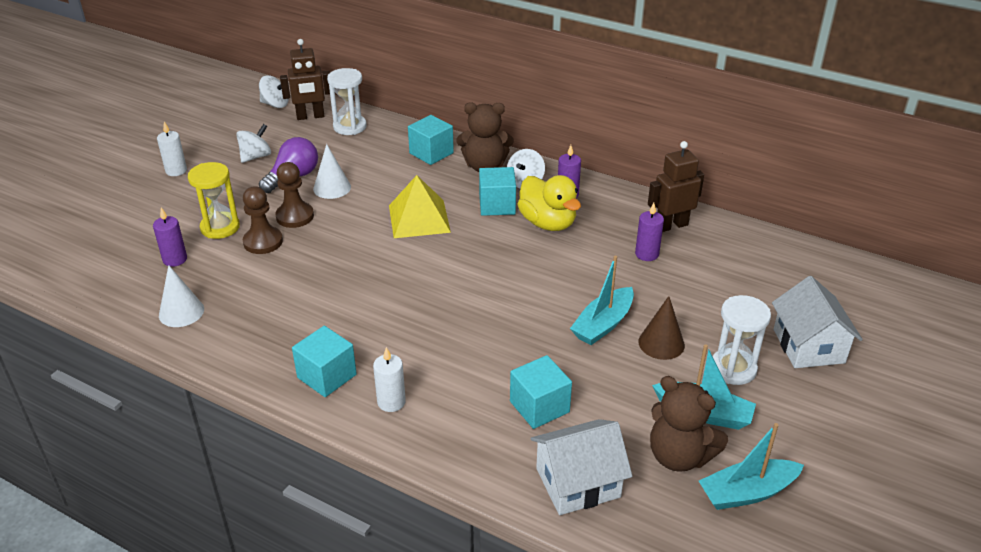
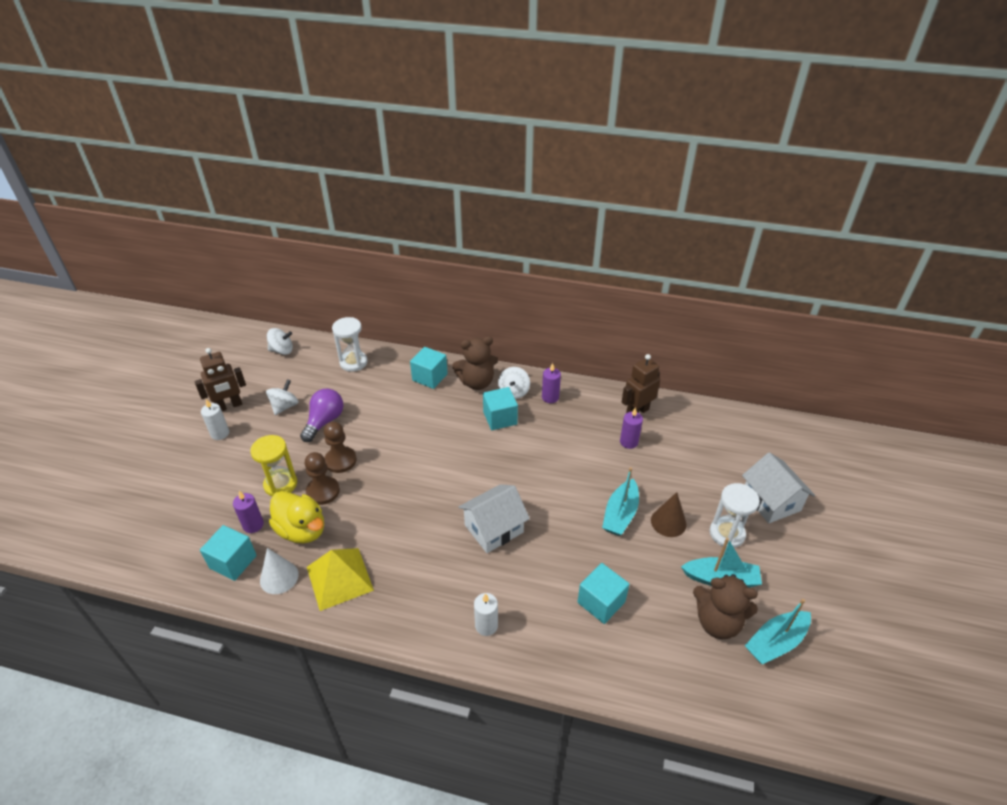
camera: 15 degrees left, 5 degrees up
brown robot [280,39,330,120] -> brown robot moved to [195,348,246,411]
turquoise cube [292,326,357,397] -> turquoise cube moved to [200,525,257,581]
white cone [313,144,351,199] -> none
yellow pyramid [389,175,451,238] -> yellow pyramid moved to [307,548,374,611]
yellow duck [518,175,581,231] -> yellow duck moved to [269,491,324,544]
white house [531,419,632,515] -> white house moved to [458,484,530,553]

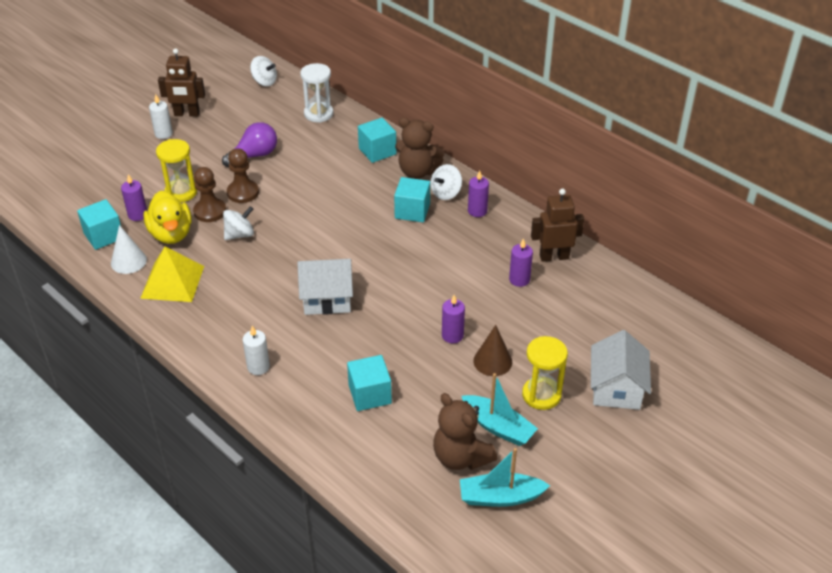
camera: 30 degrees right, 0 degrees up
white spinning top [266,379,298,415] -> white spinning top moved to [223,206,254,240]
turquoise boat [602,467,639,536] -> purple candle [442,295,465,343]
white hourglass [710,483,760,548] -> yellow hourglass [522,336,568,410]

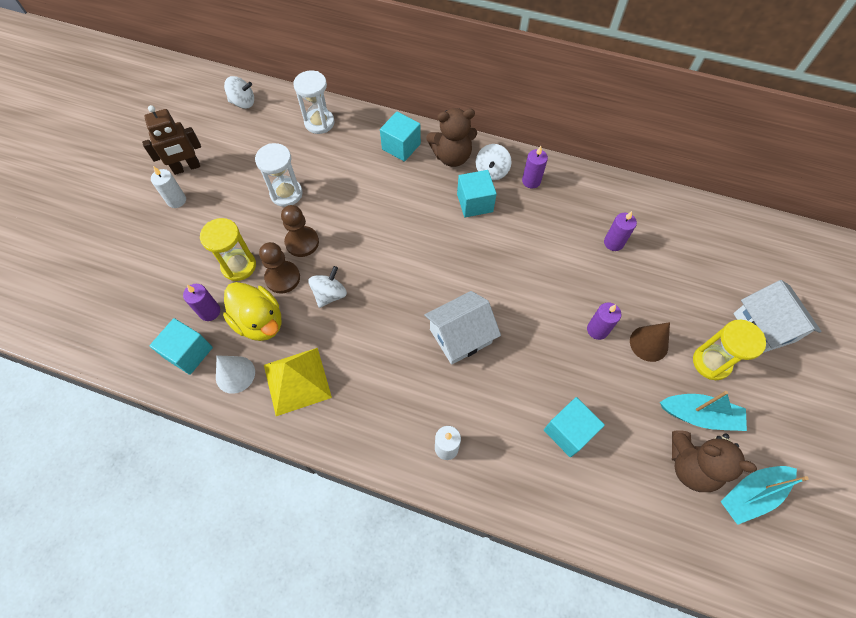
camera: 25 degrees left, 20 degrees up
purple light bulb [222,122,277,167] -> white hourglass [255,143,303,207]
brown robot [531,189,584,262] -> none

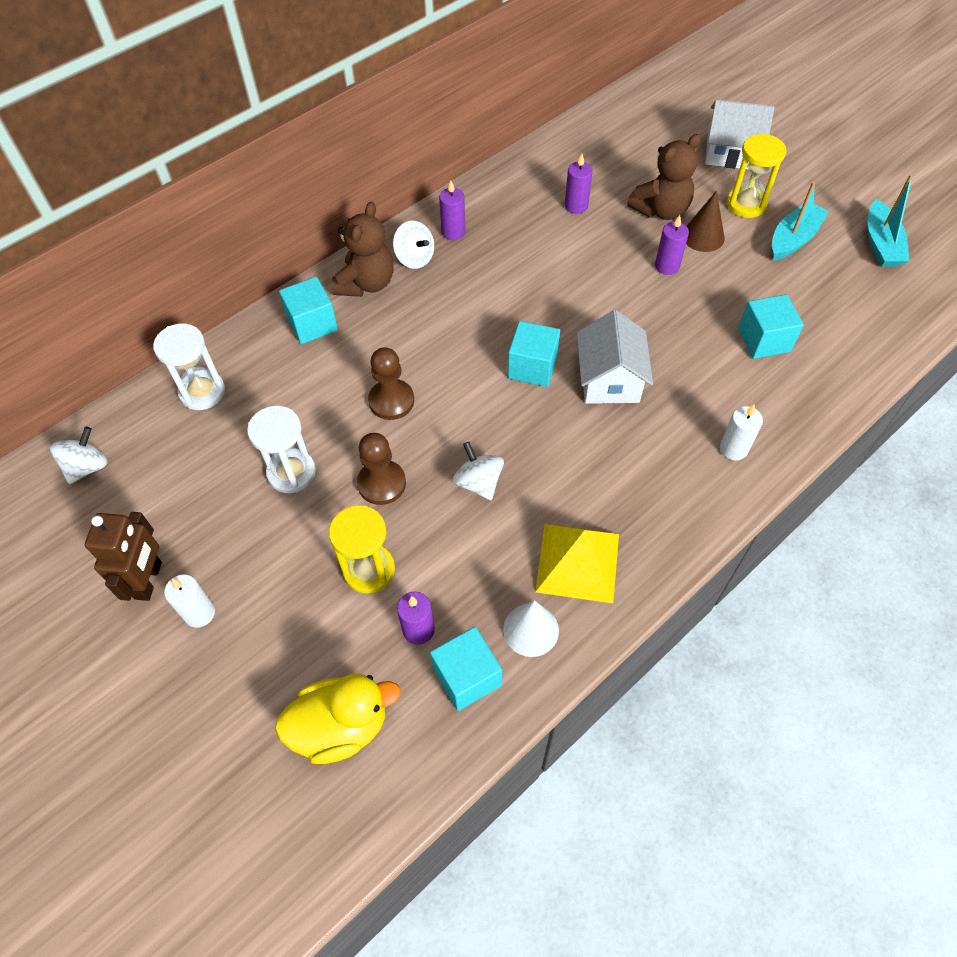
camera: 60 degrees left, 5 degrees down
yellow duck [223,282,281,341] -> yellow duck moved to [275,674,401,764]
brown pawn [259,242,300,294] -> brown pawn moved to [368,347,414,420]
turquoise cube [457,170,497,217] -> turquoise cube moved to [508,321,560,387]
brown teddy bear [672,430,757,492] -> brown teddy bear moved to [627,134,701,220]

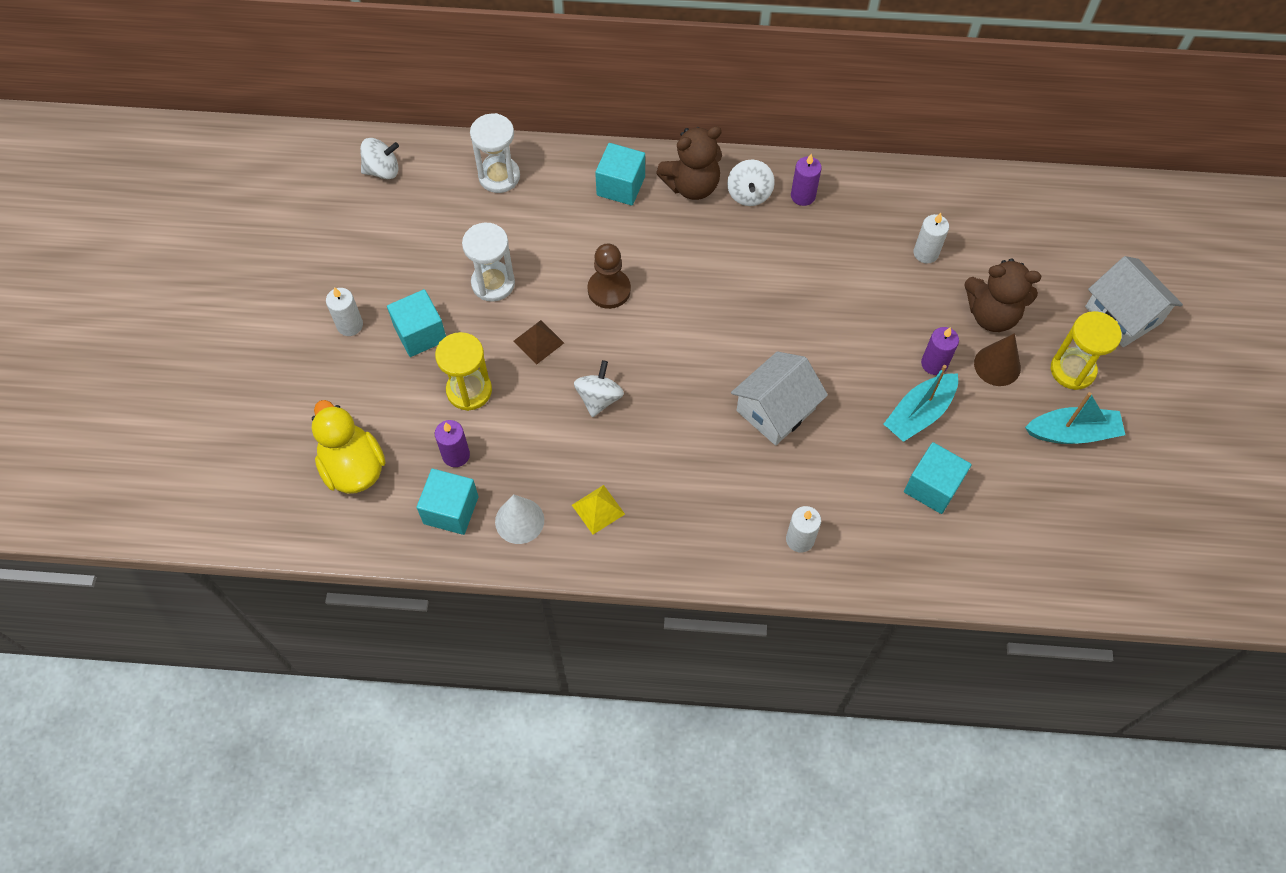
camera: 45 degrees right, 5 degrees up
brown robot [85,512,162,601] -> none
yellow duck [275,674,401,764] -> yellow duck turned 150 degrees counterclockwise [312,400,386,494]
brown pawn [357,433,406,505] -> brown pyramid [514,320,564,364]
turquoise cube [508,321,560,387] -> turquoise cube moved to [387,289,446,357]
yellow pyramid [535,524,619,603] -> yellow pyramid [572,485,625,535], size x0.55
purple candle [565,154,593,214] -> white candle [914,213,949,264]
turquoise boat [867,174,913,267] -> turquoise boat moved to [884,365,958,442]

